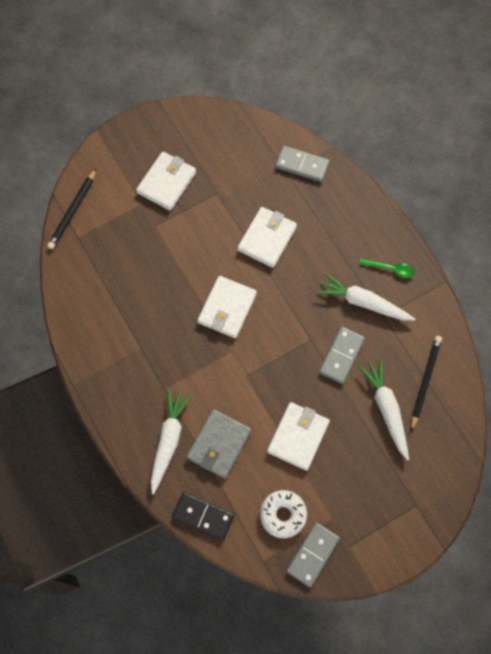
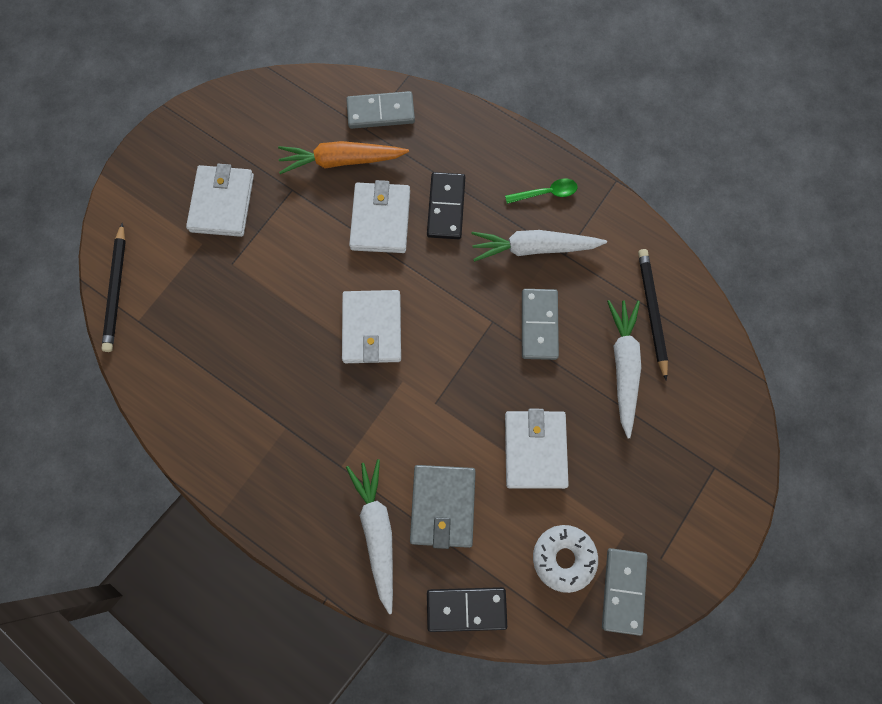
camera: 25 degrees left, 5 degrees up
white carrot [358,359,409,461] -> white carrot turned 45 degrees clockwise [607,300,641,438]
none -> orange carrot [278,141,409,174]
none -> black domino [427,172,465,239]

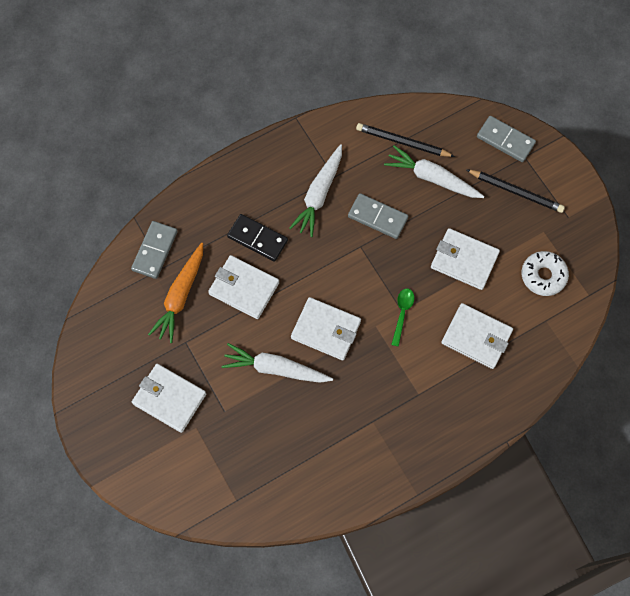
camera: 65 degrees left, 5 degrees down
black pencil [102,223,126,352] -> black pencil moved to [466,169,565,213]
white carrot [346,459,393,614] -> white carrot moved to [221,343,333,383]
grey wallet [410,465,476,549] -> white wallet [441,303,513,369]
black domino [427,587,507,632] -> none
green spoon [505,178,577,204] -> green spoon moved to [391,289,414,347]
grey domino [602,548,647,636] -> grey domino moved to [477,116,536,162]

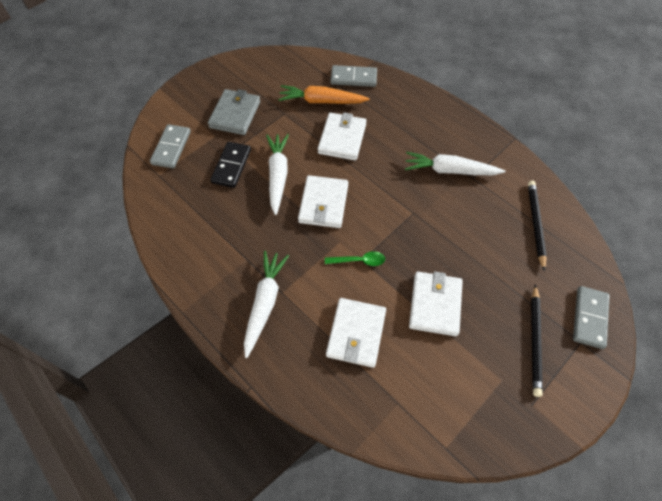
camera: 75 degrees right, 10 degrees down
white wallet [132,364,206,433] -> grey wallet [208,89,260,135]
black domino [227,214,288,262] -> black domino moved to [210,142,251,188]
grey domino [348,193,408,239] -> grey domino moved to [150,124,191,168]
white carrot [384,145,484,198] -> white carrot moved to [244,251,289,358]
white donut [521,251,569,296] -> none

